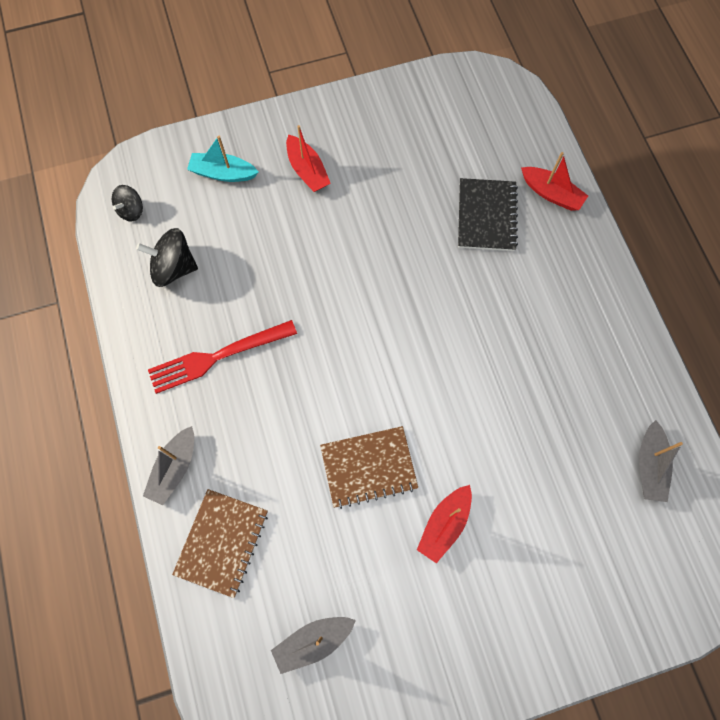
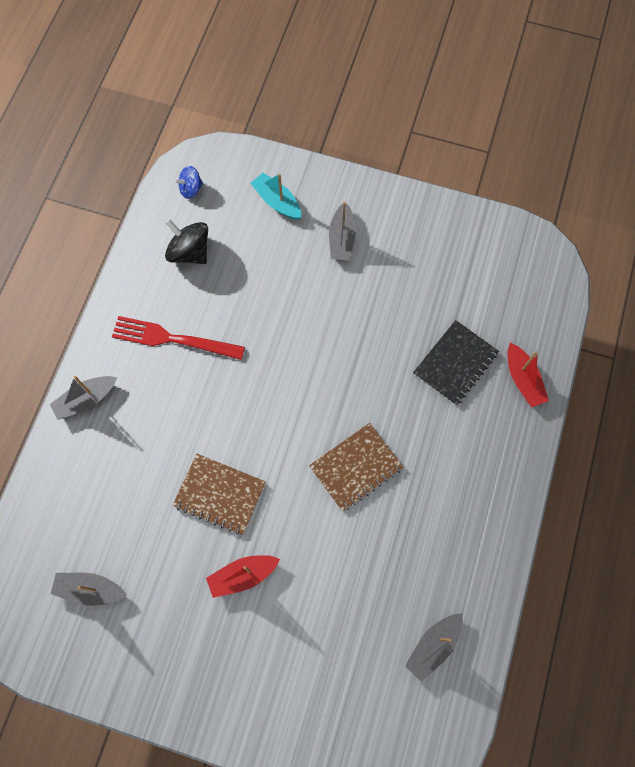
camera: 35 degrees right, 0 degrees up
black spinning top [112,185,143,221] -> blue spinning top [174,166,203,199]
brown notebook [172,489,268,598] -> brown notebook moved to [309,423,403,511]
red boat [286,125,331,192] -> grey boat [329,201,356,260]

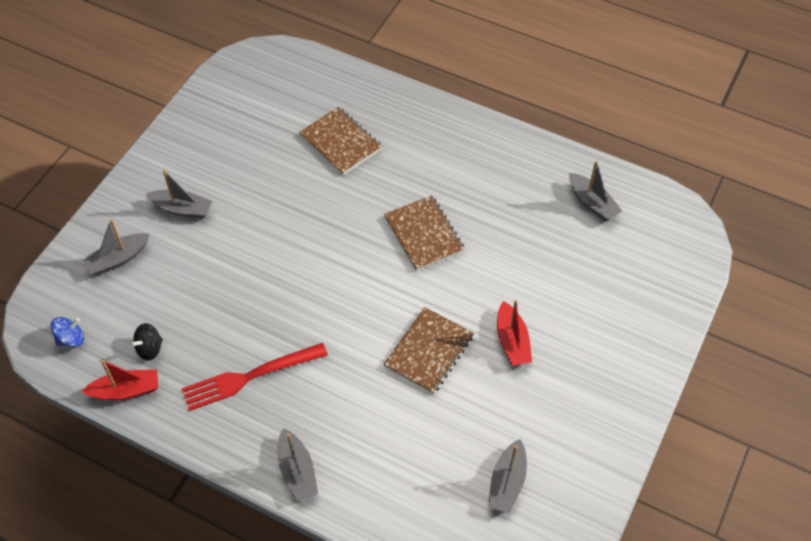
camera: 80 degrees left, 15 degrees down
red fork [112,316,245,360] -> red fork turned 45 degrees clockwise [182,343,328,411]
black spinning top [165,219,208,264] -> black spinning top [131,323,163,361], size x0.62
blue spinning top [174,166,203,199] -> blue spinning top turned 105 degrees counterclockwise [50,317,84,347]
turquoise boat [251,173,301,220] -> grey boat [83,219,150,275]
black notebook [413,320,499,406] -> brown notebook [299,107,382,175]
red boat [508,343,549,407] -> red boat moved to [81,360,158,400]

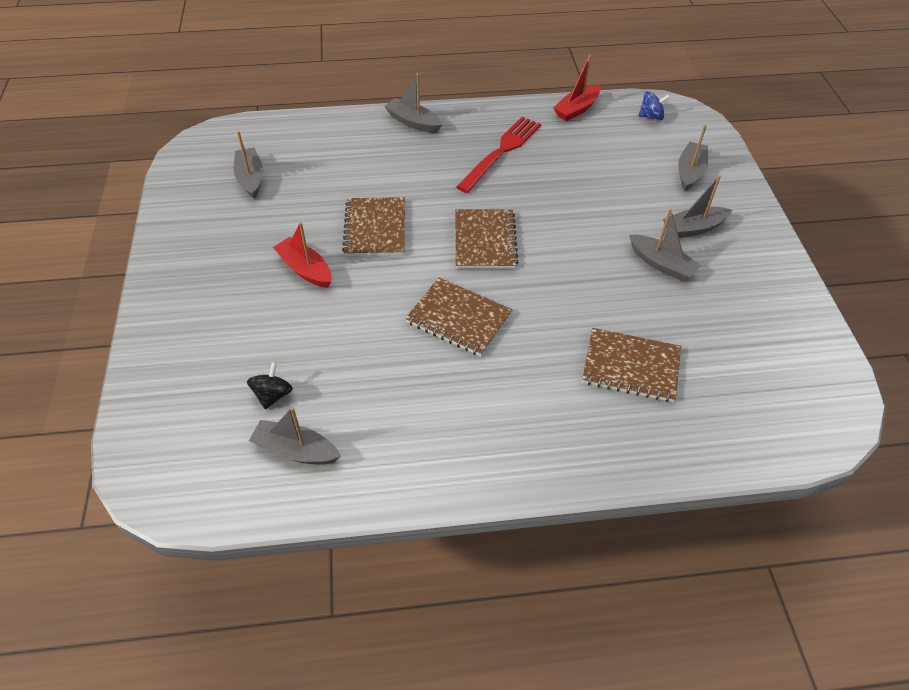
camera: 145 degrees right, 5 degrees down
blue spinning top [50,317,84,347] -> blue spinning top turned 120 degrees counterclockwise [638,91,670,120]
black spinning top [131,323,163,361] -> black spinning top moved to [247,362,293,409]
none -> brown notebook [455,209,518,269]
none -> grey boat [629,209,701,281]

